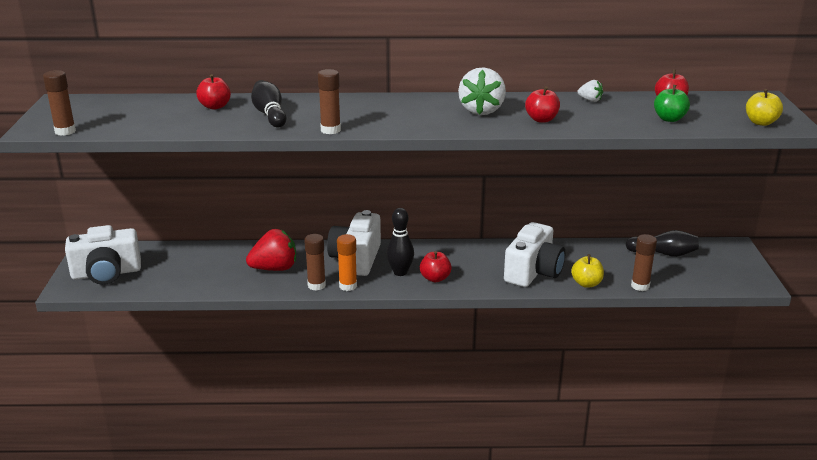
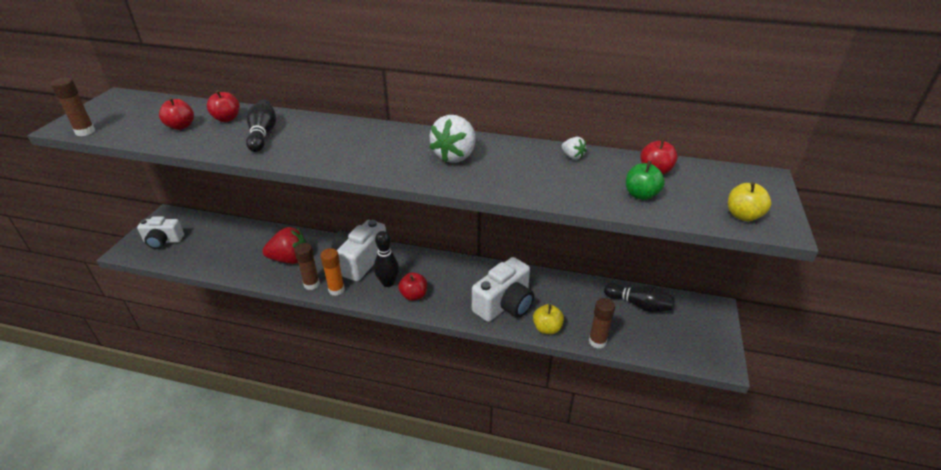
camera: 15 degrees right, 10 degrees up
white camera [65,225,141,285] -> white camera [137,216,184,249], size x0.66
brown glue stick [318,69,341,134] -> none
red apple [525,86,560,123] -> red apple moved to [159,97,194,130]

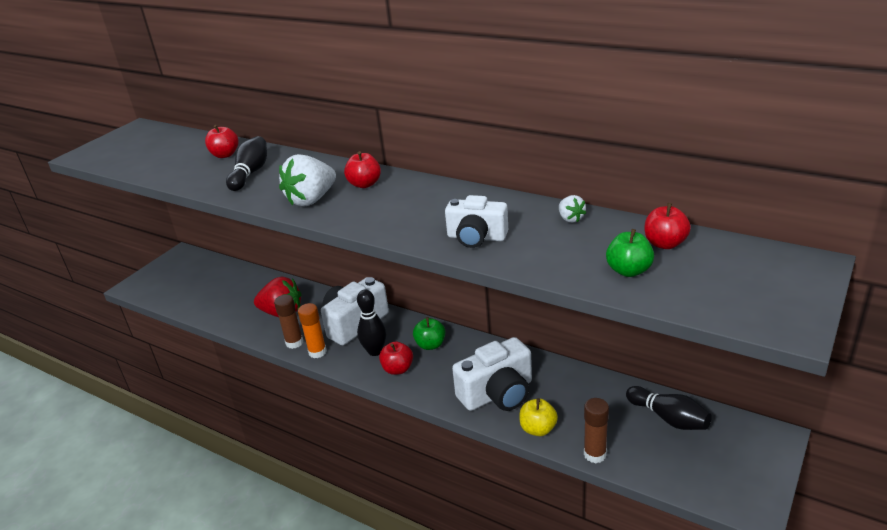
camera: 20 degrees right, 5 degrees down
brown glue stick [51,78,95,136] -> none
white camera [137,216,184,249] -> white camera moved to [445,195,508,248]
red apple [159,97,194,130] -> red apple moved to [344,151,381,188]
white strawberry [429,115,475,163] -> white strawberry moved to [279,154,336,207]
yellow apple [728,182,771,221] -> none
none -> green apple [413,317,446,350]

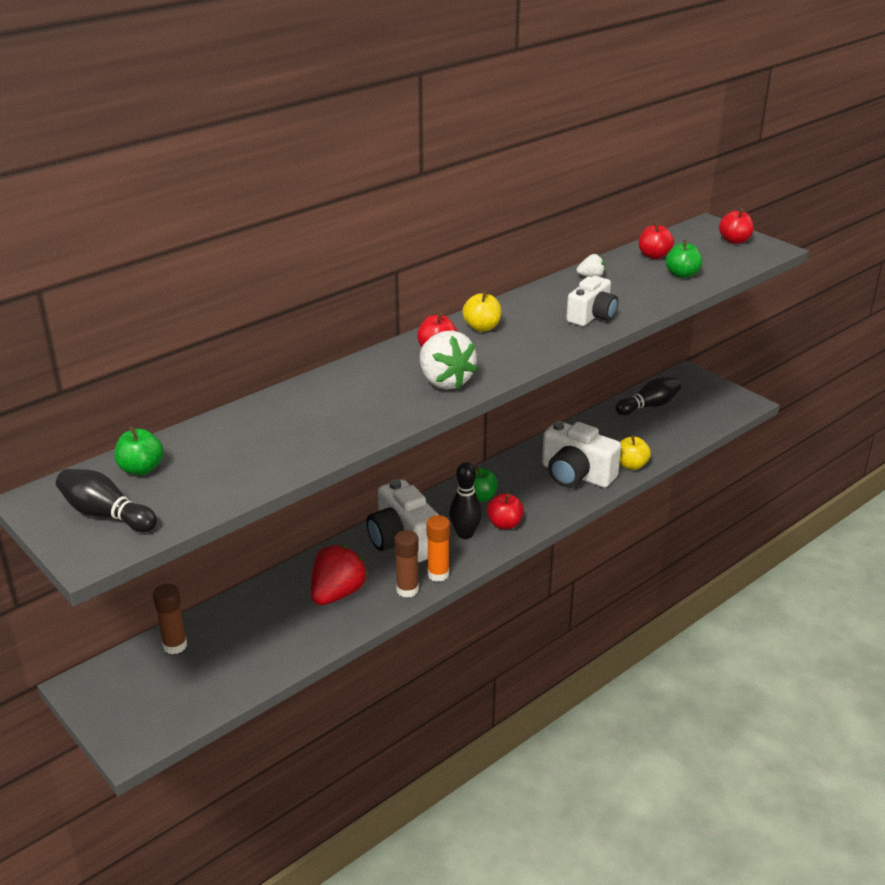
camera: 75 degrees left, 0 degrees up
red apple [205,125,238,158] -> red apple moved to [719,208,754,244]
black bowling pin [226,136,267,191] -> black bowling pin moved to [56,469,157,532]
white camera [452,337,532,411] -> white camera turned 135 degrees clockwise [542,421,621,488]
brown glue stick [584,398,609,463] -> brown glue stick moved to [153,584,187,654]
none -> green apple [114,427,164,475]
none -> yellow apple [462,290,501,332]

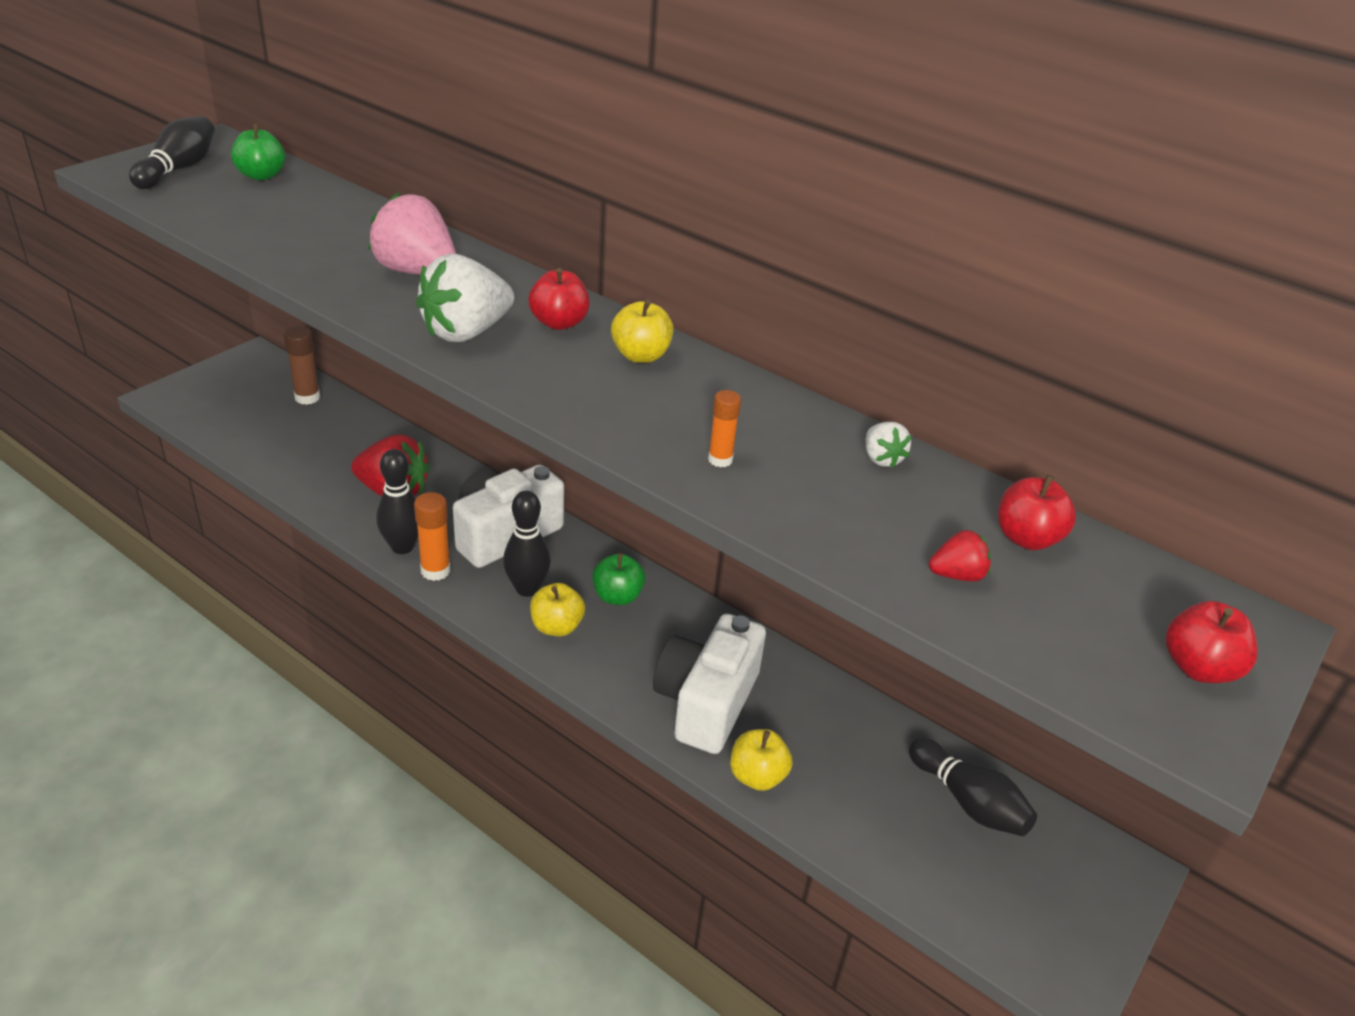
camera: 75 degrees right, 5 degrees up
brown glue stick [394,530,419,598] -> black bowling pin [376,449,418,554]
red apple [487,493,524,529] -> yellow apple [530,583,585,636]
white camera [566,276,618,326] -> orange glue stick [708,390,741,467]
green apple [666,240,702,278] -> red strawberry [929,530,991,581]
none -> pink strawberry [368,193,456,275]

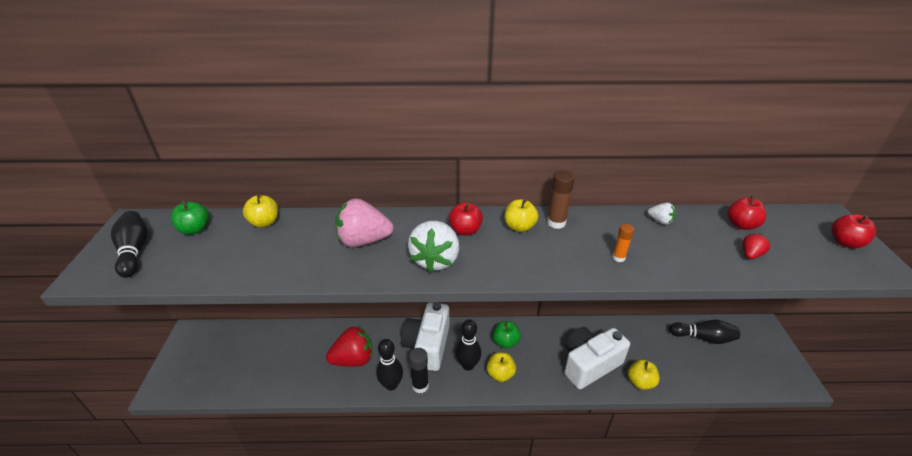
camera: 35 degrees left, 0 degrees up
brown glue stick [284,326,321,405] -> brown glue stick moved to [547,170,575,229]
orange glue stick [414,492,451,581] -> black glue stick [409,348,429,393]
white camera [653,614,766,754] -> white camera turned 75 degrees clockwise [564,327,630,389]
none -> yellow apple [243,193,278,228]

